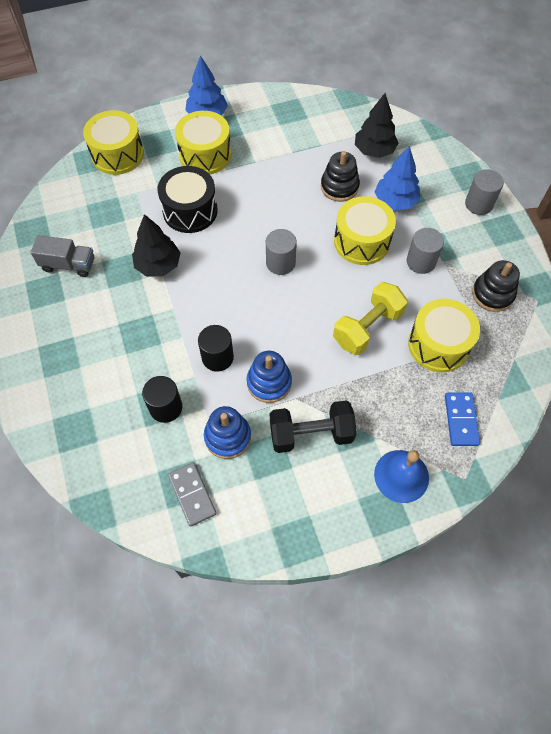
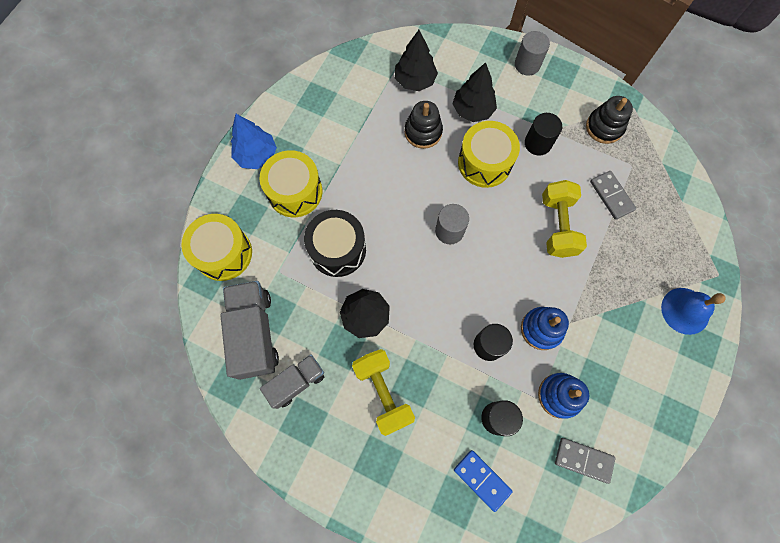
camera: 45 degrees left, 10 degrees up
black dumbbell [270,400,357,453] -> none
blue tree [375,146,420,210] -> black tree [452,62,497,122]
grey cylinder [407,228,444,274] -> black cylinder [525,113,562,156]
yellow drum [408,299,480,372] -> grey domino [590,171,636,220]
blue domino [445,393,480,446] -> blue domino moved to [454,450,513,512]
none -> grey truck [220,281,279,380]
none -> yellow dumbbell [352,349,415,436]

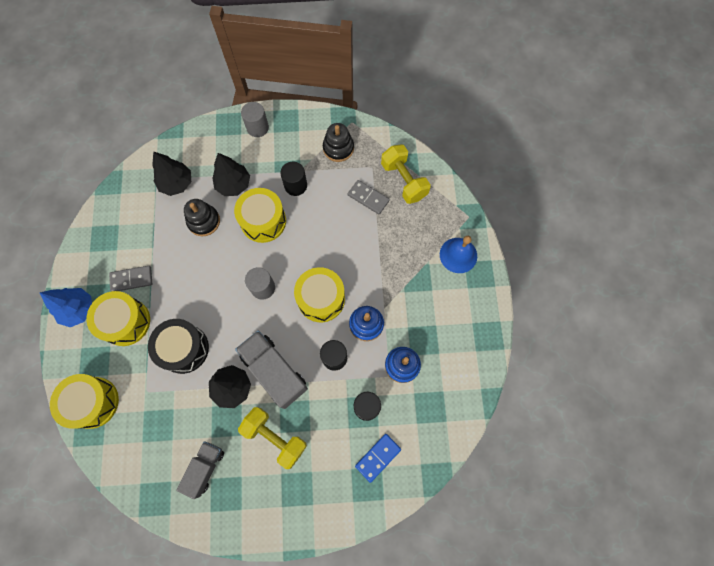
camera: 30 degrees left, 0 degrees up
grey truck [220,281,279,380] -> grey truck moved to [235,330,308,409]
blue domino [454,450,513,512] -> blue domino turned 60 degrees counterclockwise [355,434,401,483]
yellow dumbbell [542,180,587,258] -> yellow dumbbell moved to [381,144,431,204]
grey domino [555,438,616,484] -> grey domino moved to [109,266,152,291]
none -> yellow drum [294,267,345,322]

